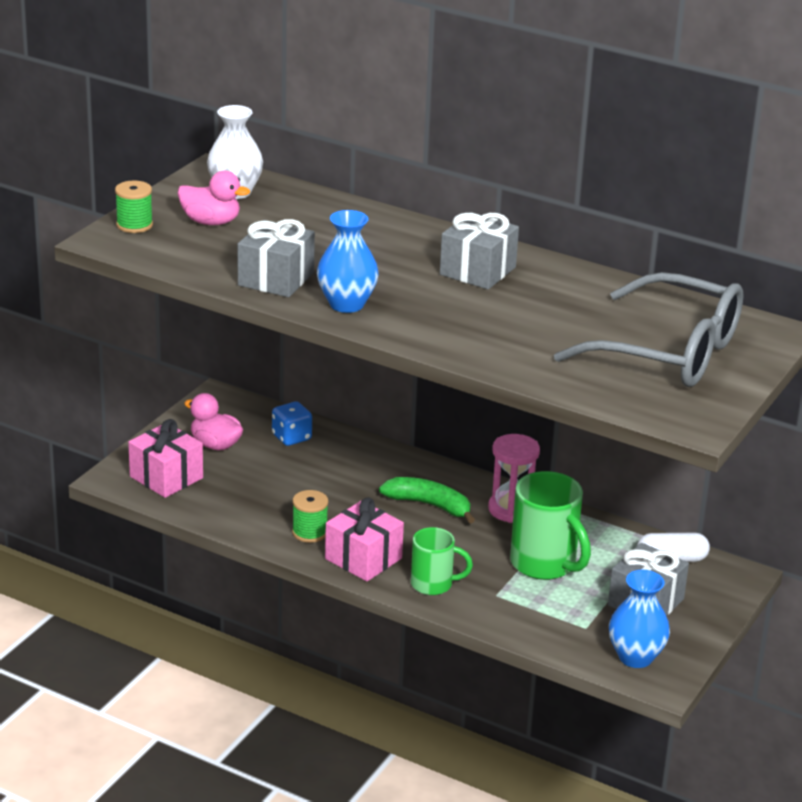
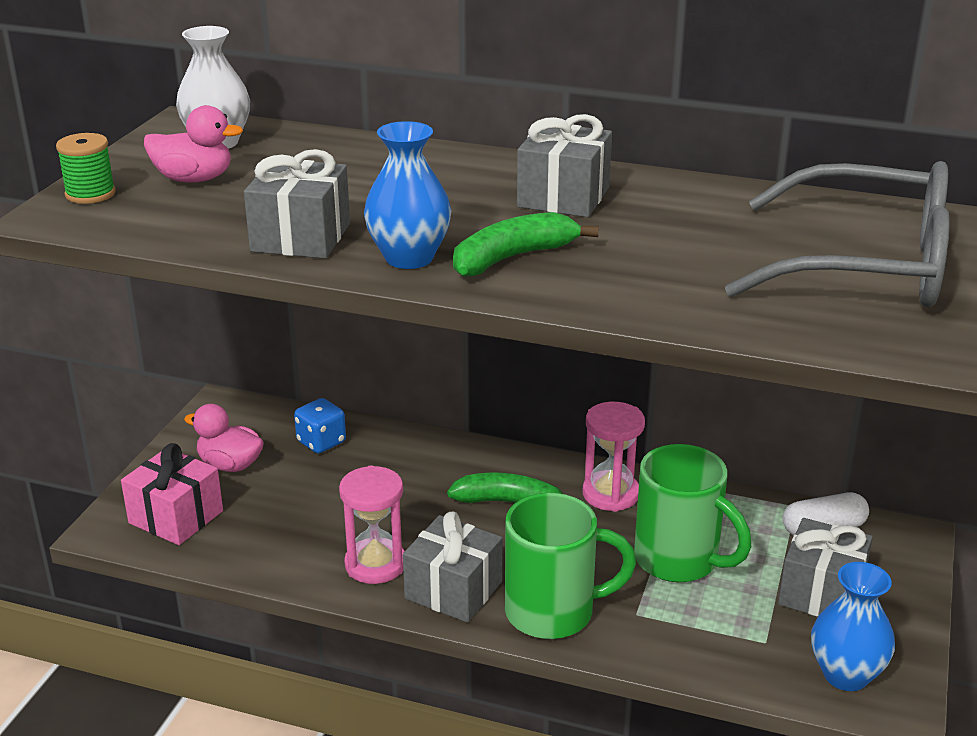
camera: 10 degrees left, 0 degrees up
green spool [292,490,328,543] -> pink hourglass [339,465,405,584]
pink gift [325,498,404,581] -> grey gift [403,512,502,623]
green mug [411,527,473,595] -> green mug [505,493,636,639], size x1.62
none -> green banana [453,212,599,277]

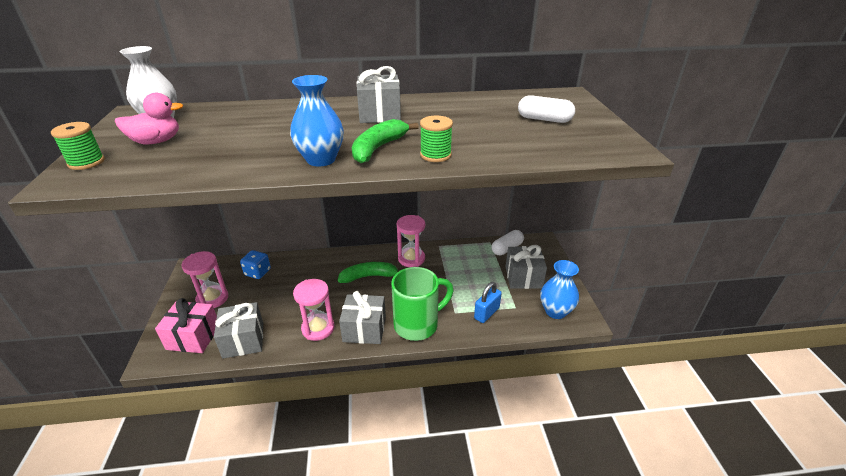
camera: 25 degrees left, 5 degrees up
pink duck [184,404,264,472] -> pink hourglass [182,251,228,308]
grey gift [244,149,350,259] -> grey gift moved to [214,302,263,359]
green mug [634,444,751,582] -> none
grey glasses [725,161,950,307] -> white capsule [518,95,575,123]
none -> green spool [420,116,453,162]
none -> blue padlock [474,282,502,323]

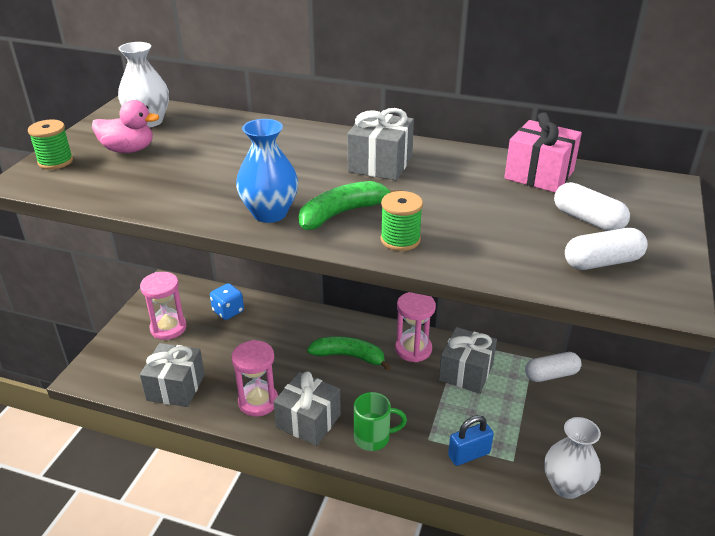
camera: 25 degrees right, 0 degrees up
pink gift [155,298,217,353] -> pink gift moved to [504,112,582,193]
green mug [391,267,454,341] -> green mug [354,392,407,451], size x0.62
grey gift [505,245,547,289] -> grey gift moved to [439,327,497,393]
blue vase [540,260,579,319] -> white vase [544,417,601,499]
none -> white capsule [565,228,648,270]

